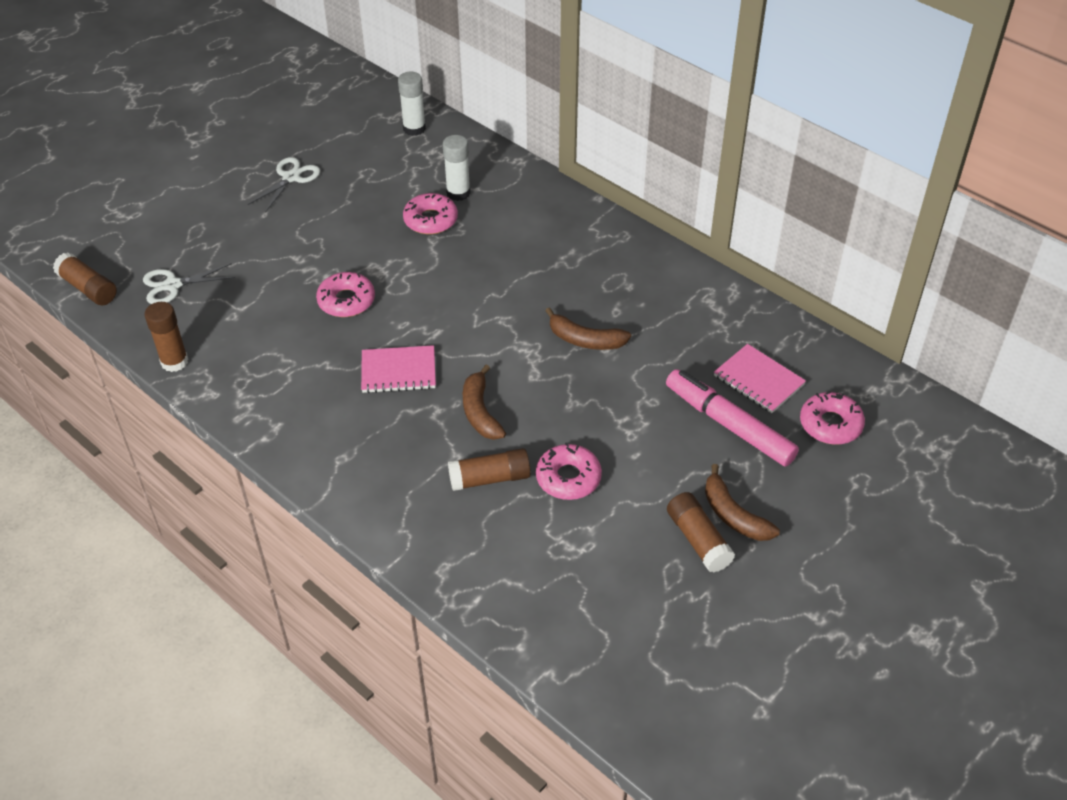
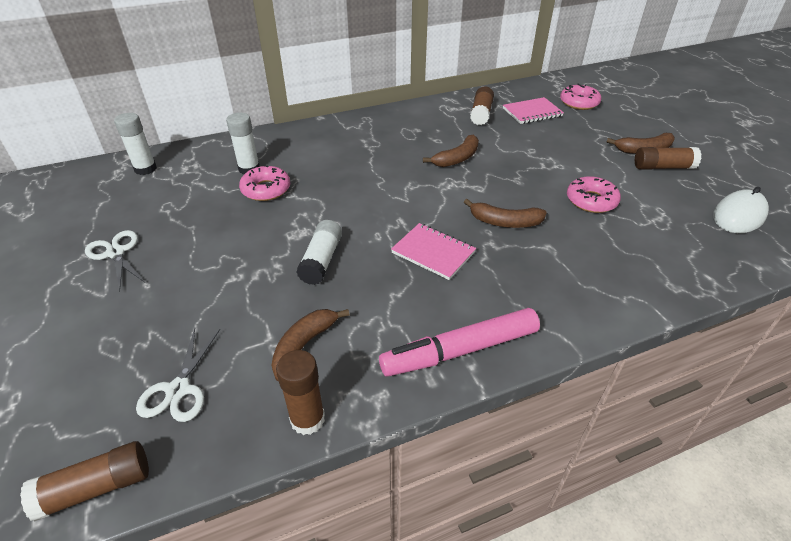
camera: 65 degrees left, 5 degrees down
pink donut [316,272,375,317] -> white glue stick [296,220,342,285]
pink notebook [361,345,436,393] -> pink notebook turned 75 degrees counterclockwise [391,223,476,280]
brown glue stick [448,448,531,491] -> brown glue stick moved to [470,86,494,125]
pink marker [666,369,799,467] -> pink marker moved to [379,308,540,377]
none -> brown banana [271,309,350,382]
none -> white mouse [713,187,769,233]

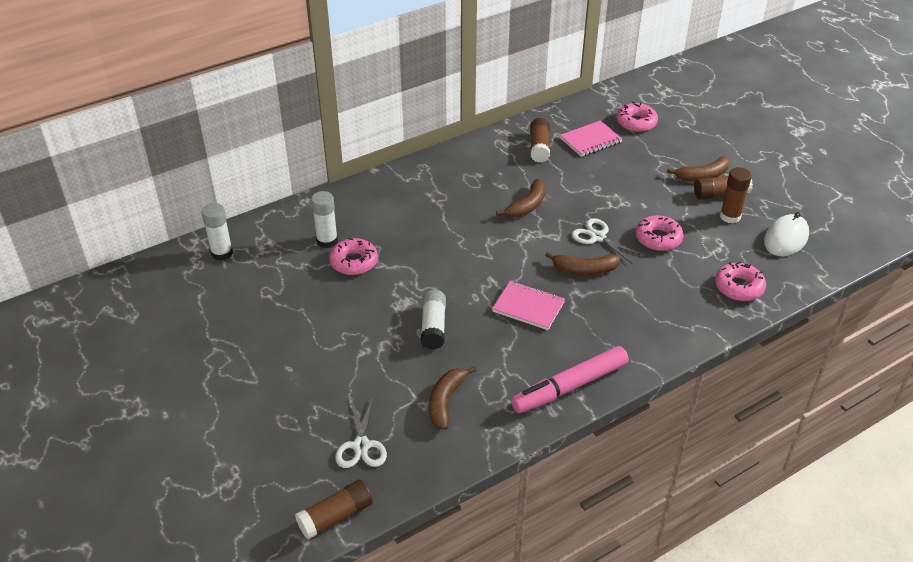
camera: 10 degrees left, 0 degrees up
white scissors [85,230,144,292] -> white scissors moved to [572,218,644,264]
brown glue stick [276,350,325,435] -> brown glue stick moved to [720,167,752,223]
none -> pink donut [715,262,766,301]

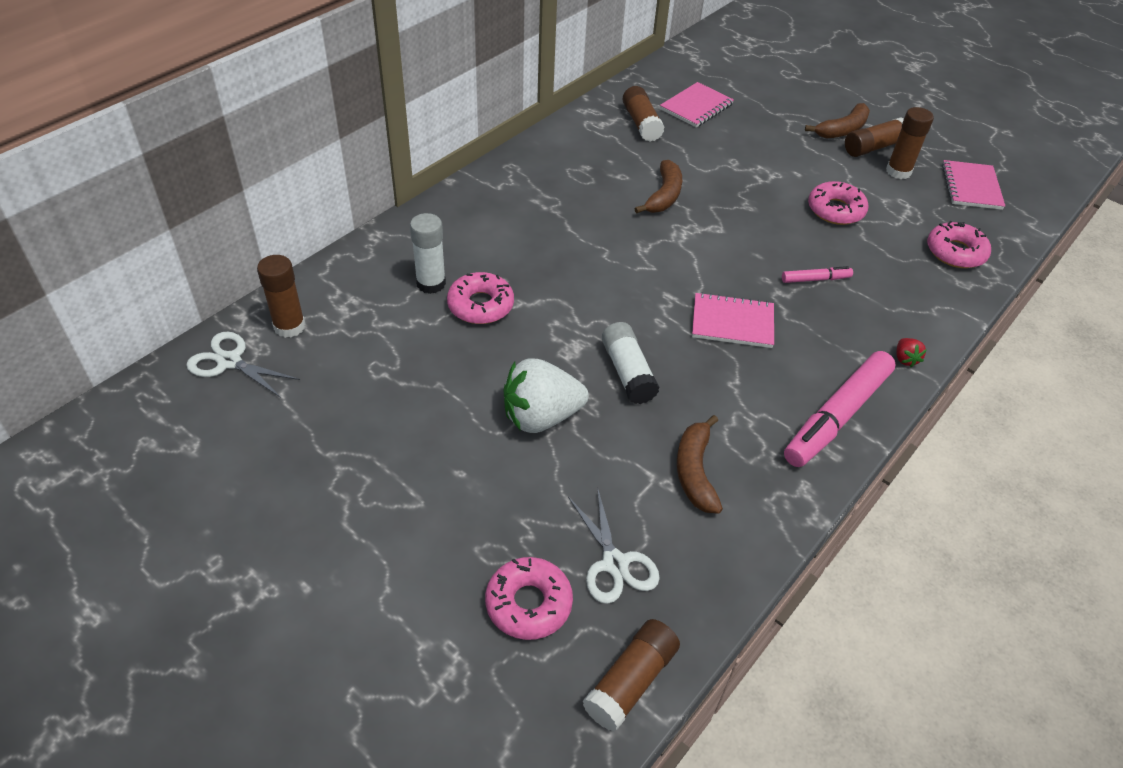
camera: 20 degrees left, 5 degrees up
white glue stick [202,203,233,261] -> brown glue stick [257,255,305,338]
brown banana [545,252,620,275] -> none
white scissors [572,218,644,264] -> white scissors moved to [186,332,300,398]
pink donut [616,102,658,132] -> pink donut moved to [485,557,573,640]
white mouse [764,212,809,256] -> pink notebook [942,160,1005,210]
none -> white strawberry [503,358,589,433]
none -> pink marker [782,266,853,283]
none -> red strawberry [897,338,927,367]

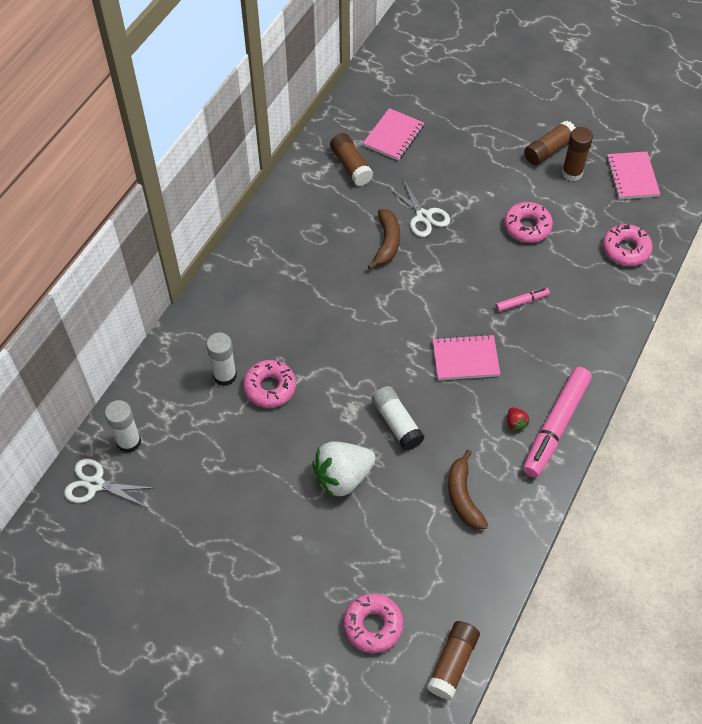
camera: 10 degrees left, 10 degrees up
brown glue stick [257,255,305,338] -> white glue stick [105,400,141,453]
white scissors [568,487,660,604] -> white scissors moved to [388,179,450,237]
brown banana [805,103,870,139] -> none
red strawberry [897,338,927,367] -> red strawberry moved to [507,407,529,431]

